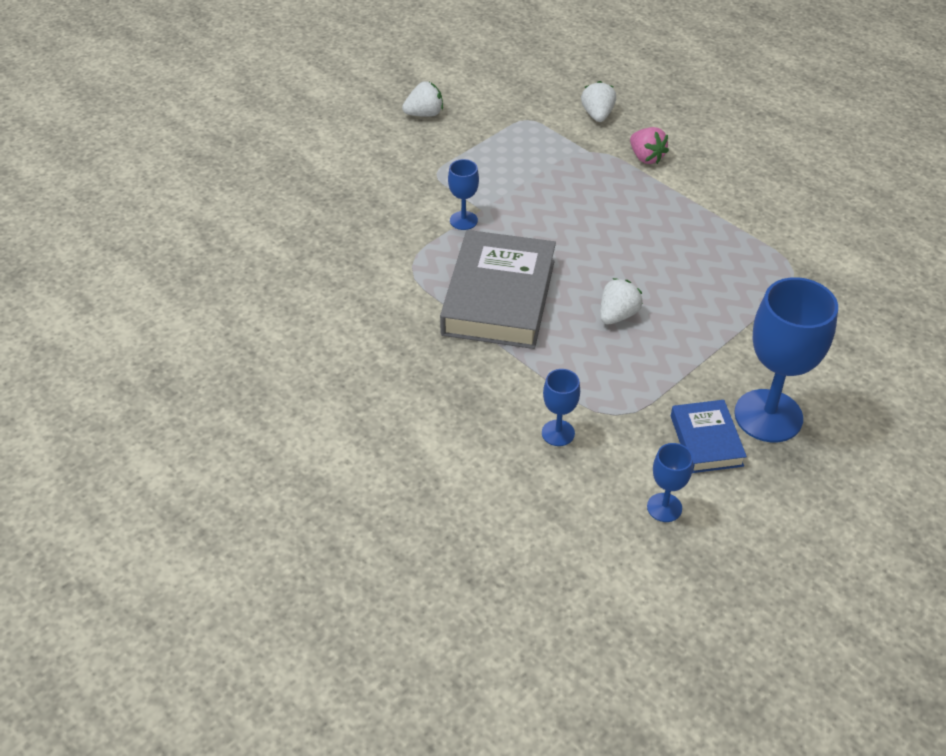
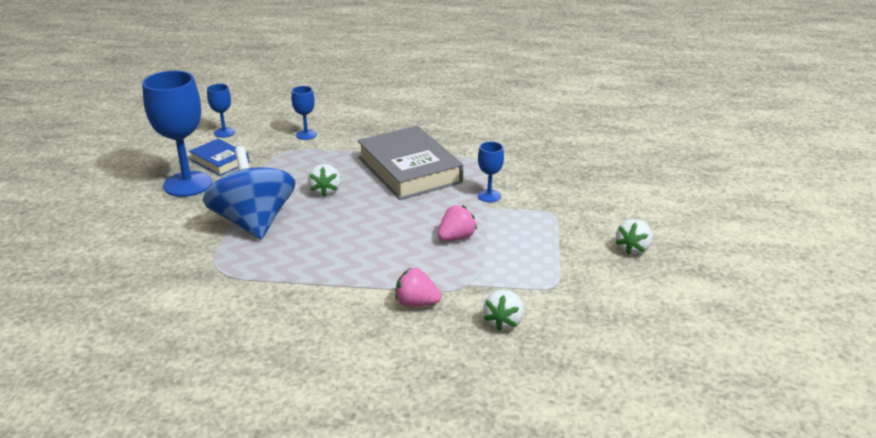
camera: 140 degrees right, 15 degrees down
white strawberry [581,81,616,122] -> white strawberry turned 60 degrees clockwise [483,290,524,331]
none -> blue spinning top [203,147,295,240]
none -> pink strawberry [438,205,477,241]

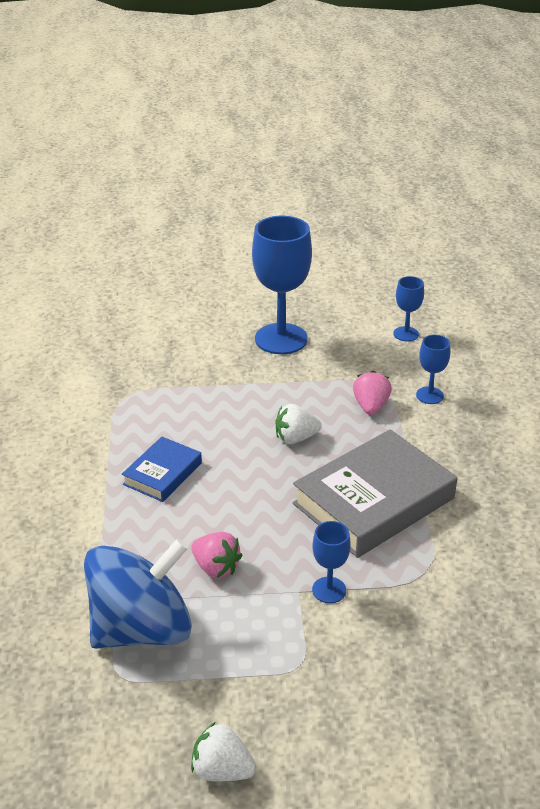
camera: 80 degrees right, 5 degrees up
blue book [189,139,249,176] -> blue book moved to [122,437,202,502]
blue spinning top [203,147,295,240] -> blue spinning top moved to [84,538,192,649]
pink strawberry [395,268,441,307] -> pink strawberry moved to [353,371,392,415]
white strawberry [483,290,524,331] -> none

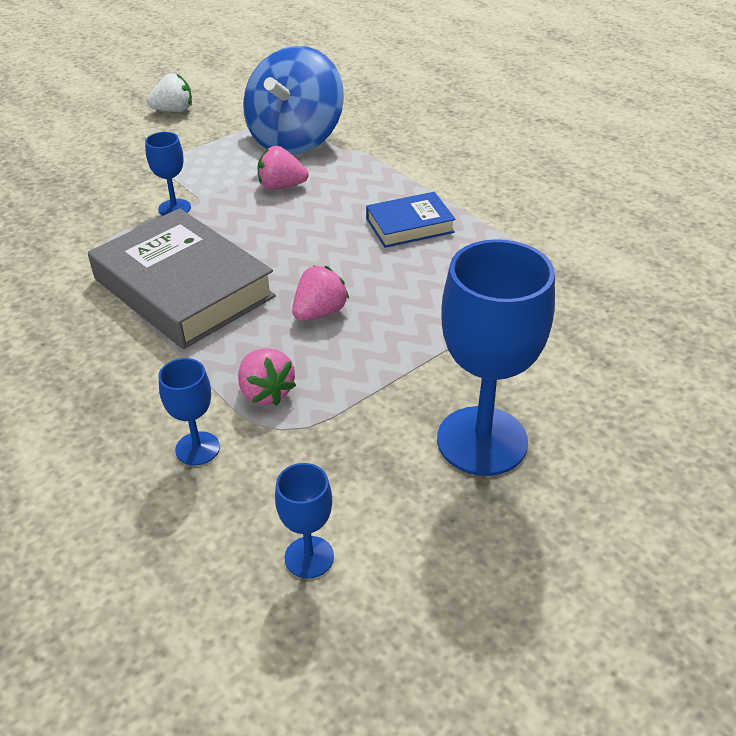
camera: 145 degrees right, 5 degrees up
blue book [122,437,202,502] -> blue book turned 75 degrees clockwise [366,192,456,248]
white strawberry [275,404,322,444] -> pink strawberry [292,266,349,321]
grey book [293,429,457,558] -> grey book turned 60 degrees counterclockwise [88,208,276,349]

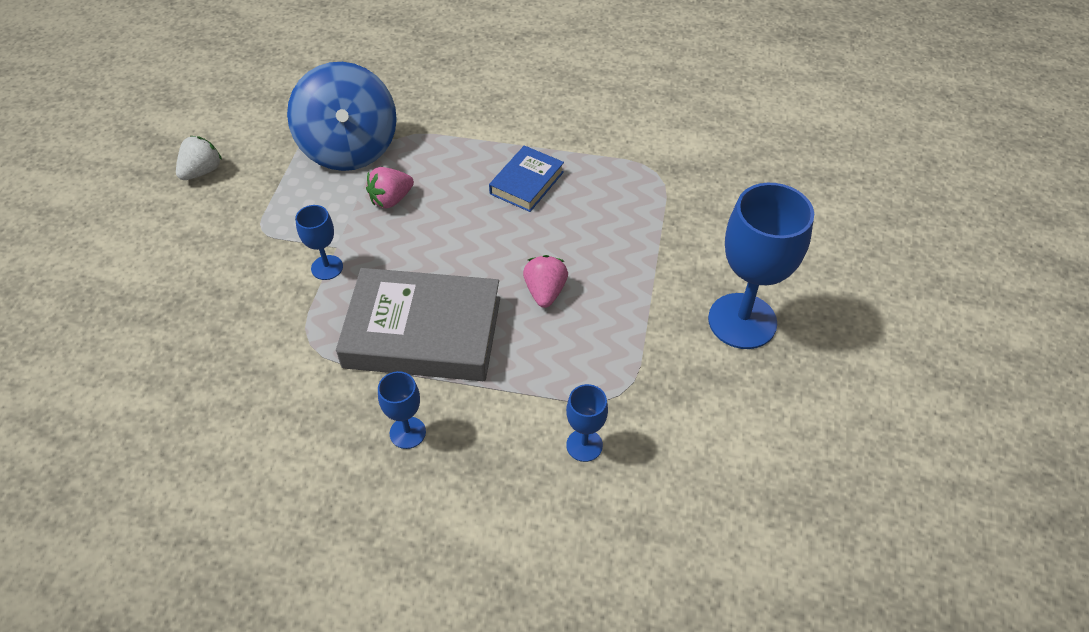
camera: 40 degrees left, 10 degrees up
pink strawberry [238,348,296,405] -> none
blue goblet [275,463,334,579] -> blue goblet moved to [378,371,426,449]

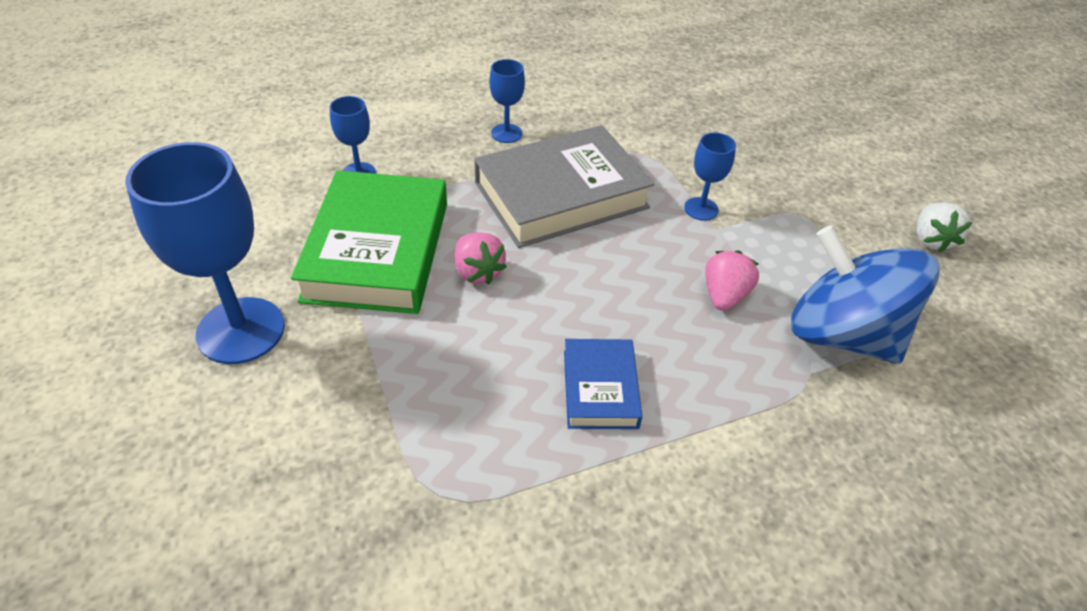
camera: 145 degrees right, 5 degrees down
none -> green book [291,170,447,314]

